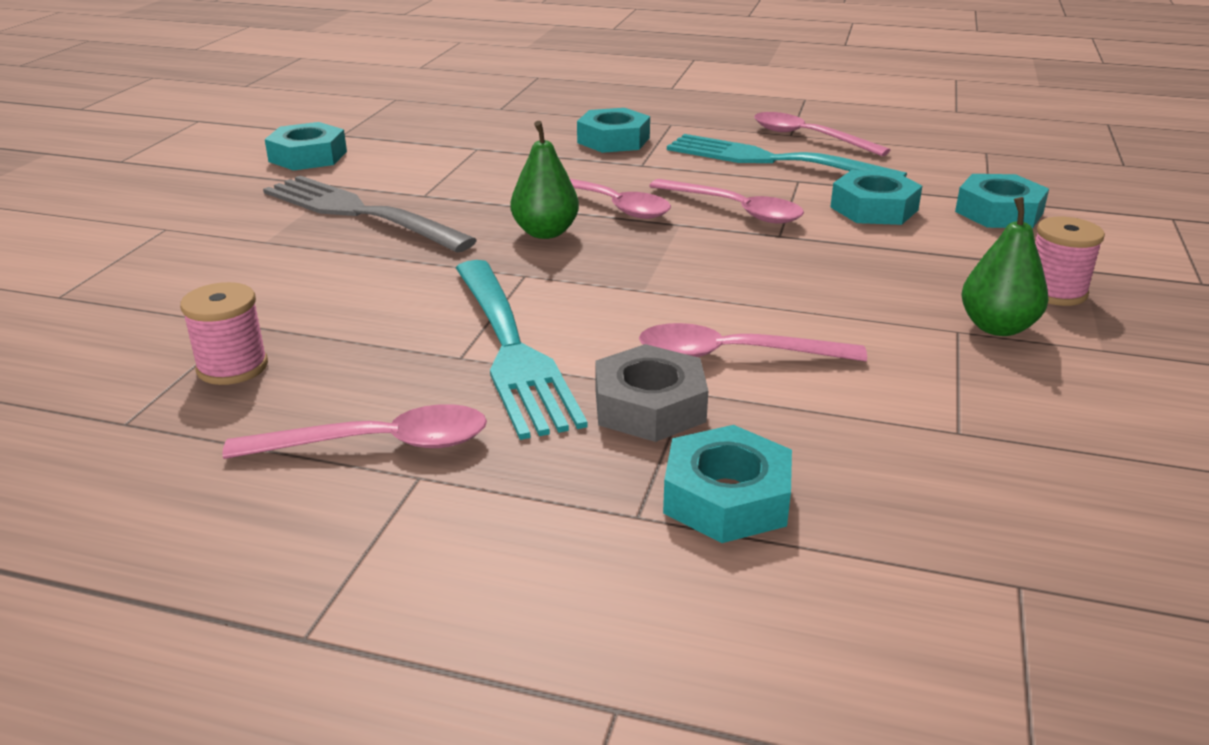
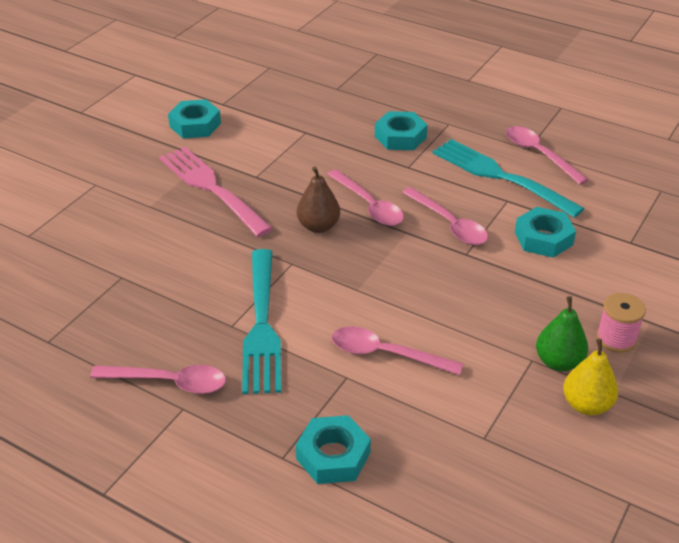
camera: 15 degrees right, 10 degrees up
pink spool [180,282,268,385] -> none
grey fork [263,176,477,253] -> pink fork [159,147,273,237]
green pear [510,121,579,239] -> brown pear [297,166,340,233]
grey nut [595,344,708,442] -> none
turquoise nut [955,174,1049,228] -> none
none -> yellow pear [563,339,618,415]

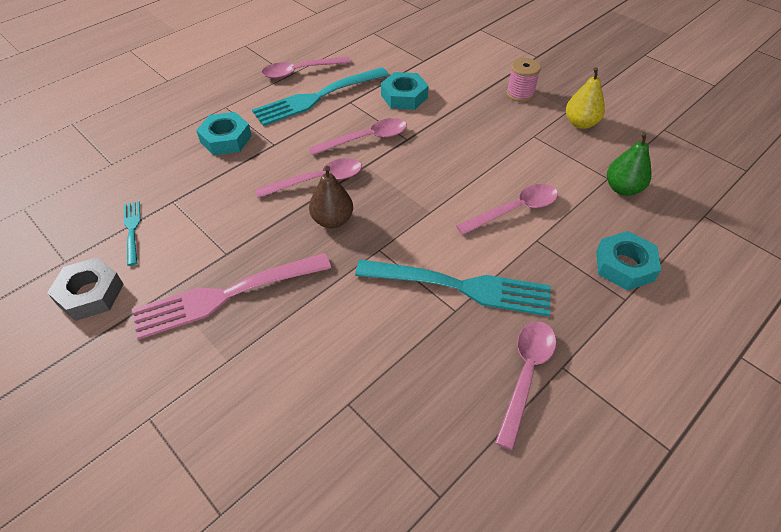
camera: 75 degrees left, 10 degrees up
turquoise nut [168,99,221,139] -> grey nut [47,257,124,321]
pink spoon [332,327,463,375] -> pink spoon turned 150 degrees counterclockwise [456,184,558,235]
green pear [536,296,588,371] -> green pear moved to [607,132,652,196]
none -> turquoise fork [124,201,140,266]

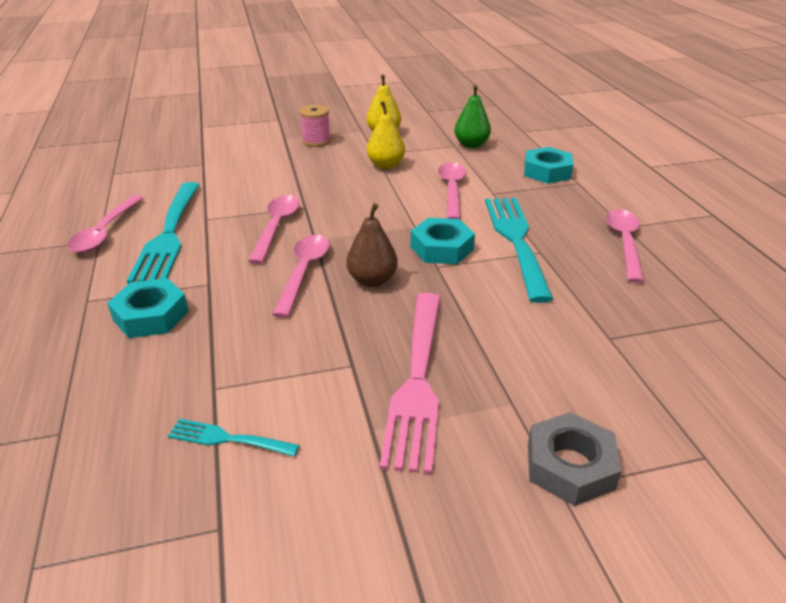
camera: 60 degrees left, 15 degrees down
grey nut [47,257,124,321] -> grey nut moved to [528,412,622,506]
turquoise fork [355,259,551,316] -> turquoise fork turned 45 degrees counterclockwise [485,198,553,303]
turquoise nut [381,72,429,110] -> turquoise nut moved to [410,218,475,264]
pink spoon [495,321,556,450] -> pink spoon turned 45 degrees clockwise [606,209,644,283]
none -> yellow pear [367,101,405,169]

